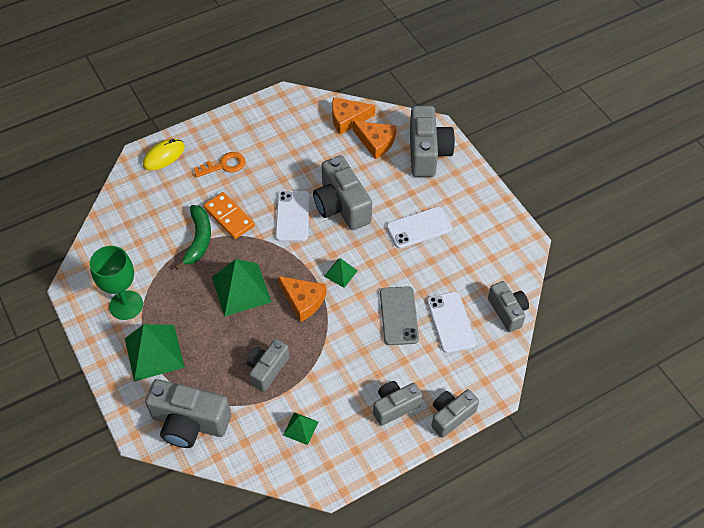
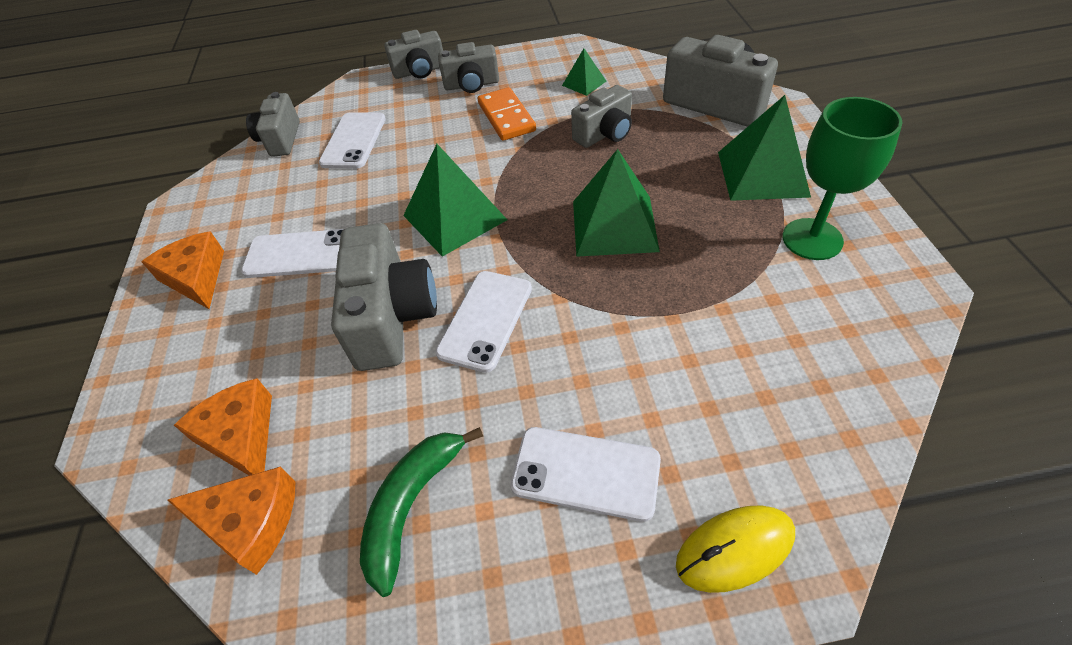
camera: 155 degrees left, 5 degrees down
green banana [175,205,211,270] -> green banana moved to [360,427,483,597]
orange key [194,152,245,178] -> white phone [510,427,661,522]
orange domino [203,192,255,239] -> orange domino moved to [478,87,536,141]
orange cheese [278,276,326,322] -> orange cheese moved to [141,231,224,309]
green pyramid [324,258,358,288] -> green pyramid [403,144,507,257], size x1.96
grey phone [380,286,419,345] -> none
grey camera [410,106,455,177] -> none

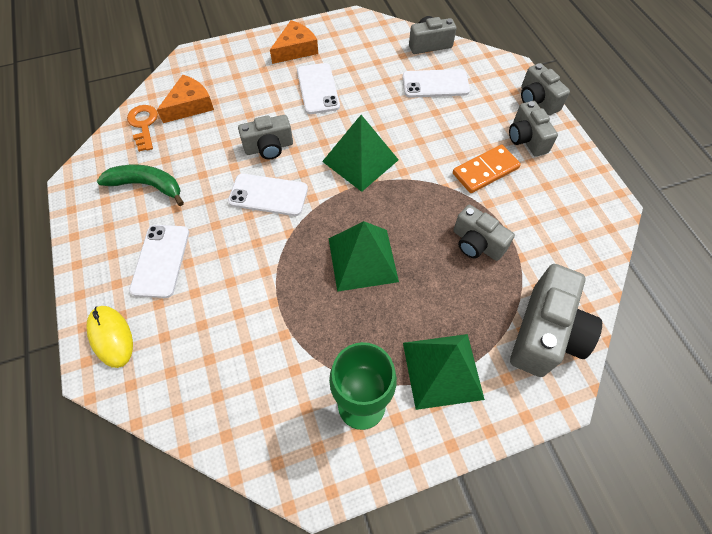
camera: 75 degrees right, 10 degrees up
orange cheese [168,467,295,575] -> orange key [127,105,158,152]
grey camera [331,223,437,371] -> grey camera [238,115,293,159], size x0.62
green pyramid [562,49,606,96] -> none

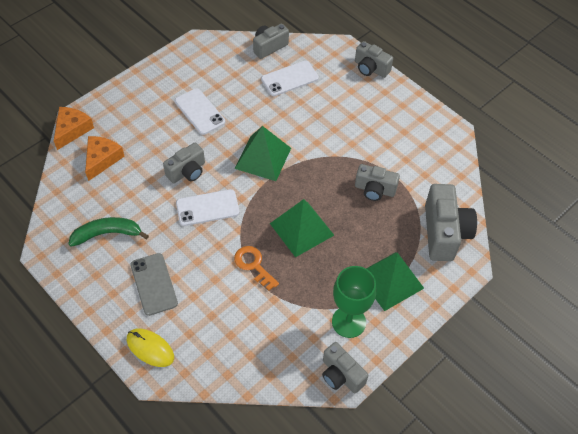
camera: 25 degrees left, 5 degrees down
orange key [127,105,158,152] -> orange key moved to [234,246,279,291]
white phone [129,225,189,298] -> grey phone [130,253,178,316]
orange cheese [270,20,318,64] -> orange cheese moved to [54,107,94,150]
orange domino [453,145,521,193] -> none
grey camera [509,101,558,156] -> grey camera moved to [322,342,368,393]

